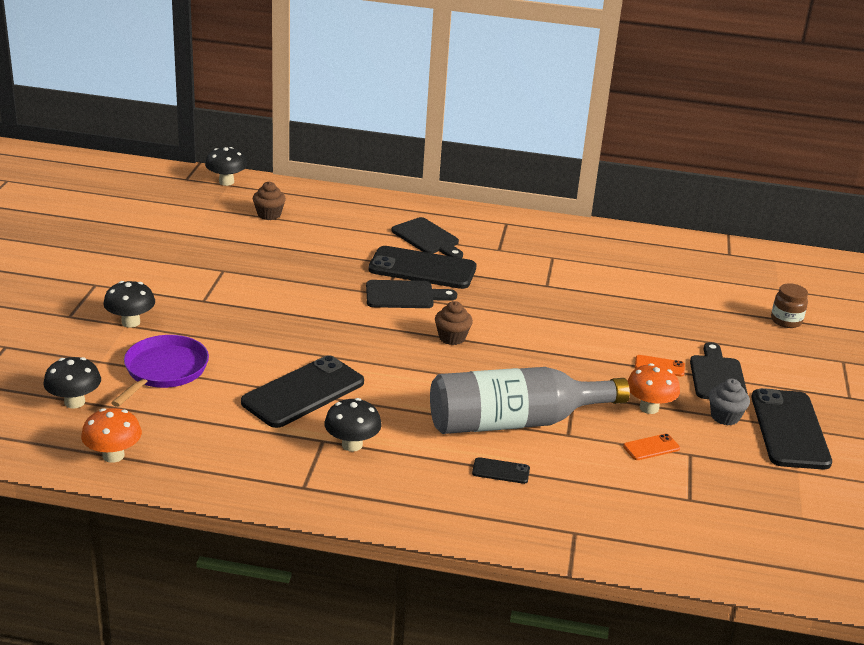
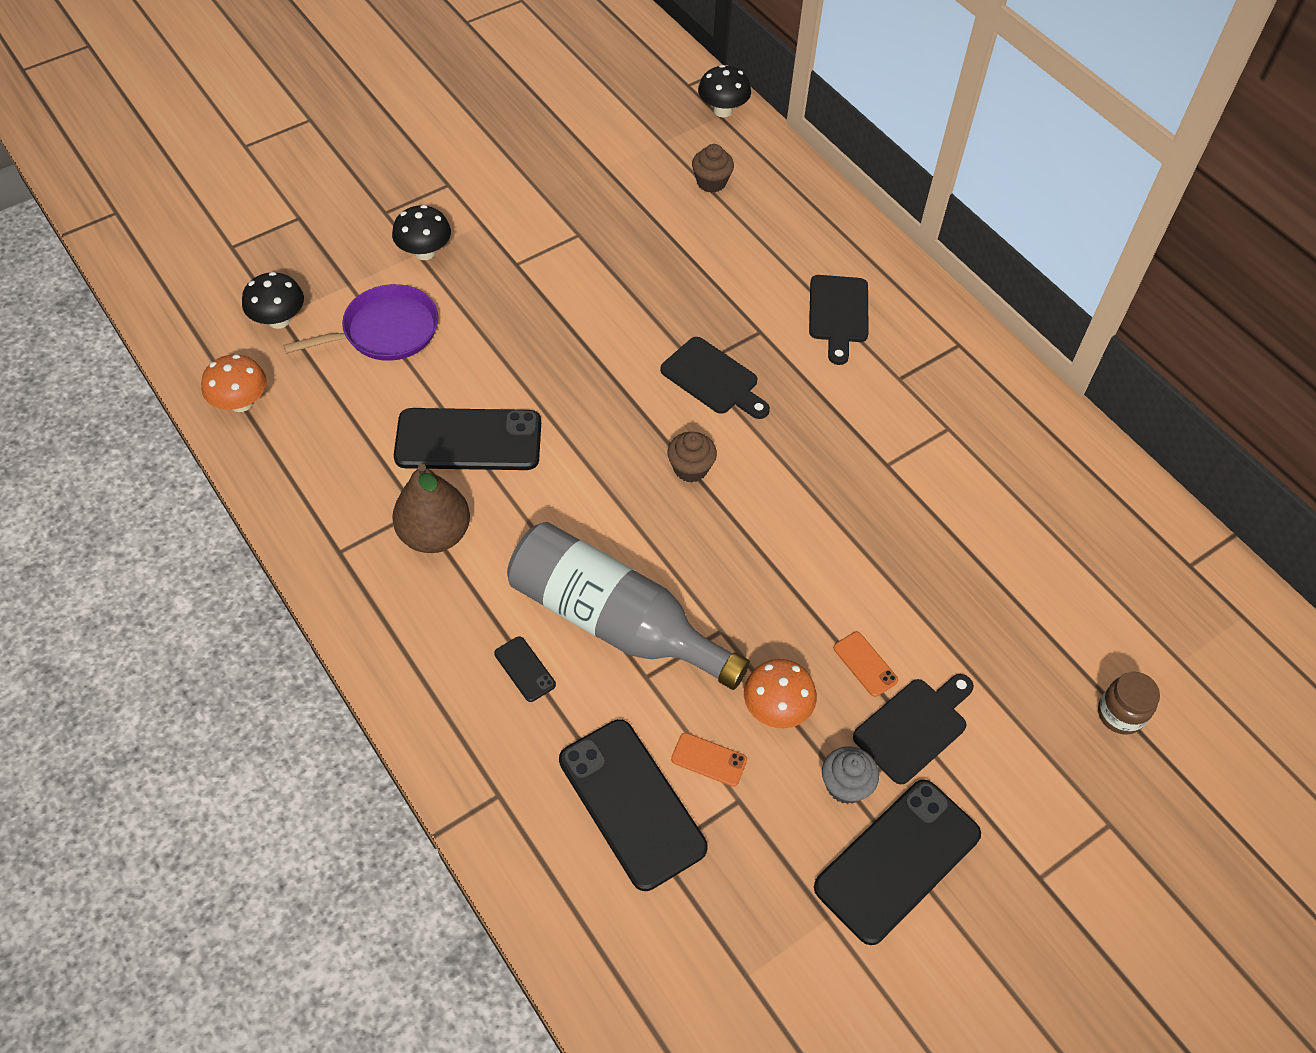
camera: 45 degrees right, 25 degrees up
black mushroom [324,398,382,452] -> brown pear [392,464,470,553]
black phone [368,246,476,289] -> black phone moved to [559,719,708,891]

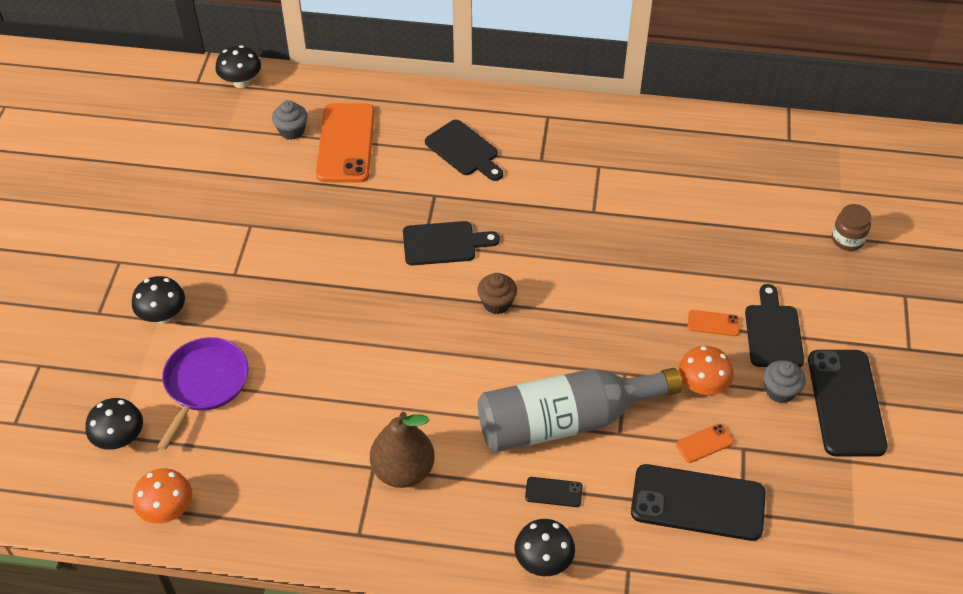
camera: 45 degrees left, 5 degrees down
black phone [394,408,541,470] -> none
brown cupcake [692,144,734,193] -> grey cupcake [272,100,308,140]
none -> orange phone [316,103,375,183]
none -> black mushroom [514,519,575,576]

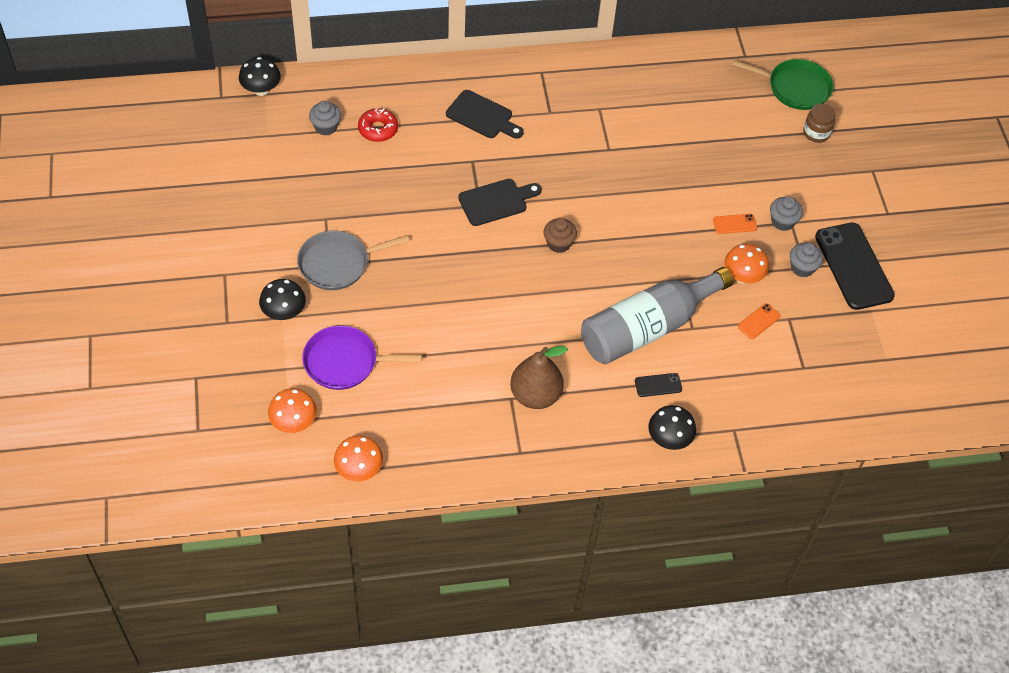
camera: 20 degrees left, 5 degrees up
black mushroom [86,398,143,450] -> orange mushroom [268,388,317,433]
purple pan [157,337,248,450] -> purple pan turned 90 degrees counterclockwise [302,325,422,390]
orange phone [316,103,375,183] -> red donut [358,108,398,142]
black phone [631,464,766,541] -> none
black cutting board [745,284,804,367] -> grey cupcake [770,196,803,231]
none -> grey pan [297,231,410,290]
none -> green pan [732,59,834,110]

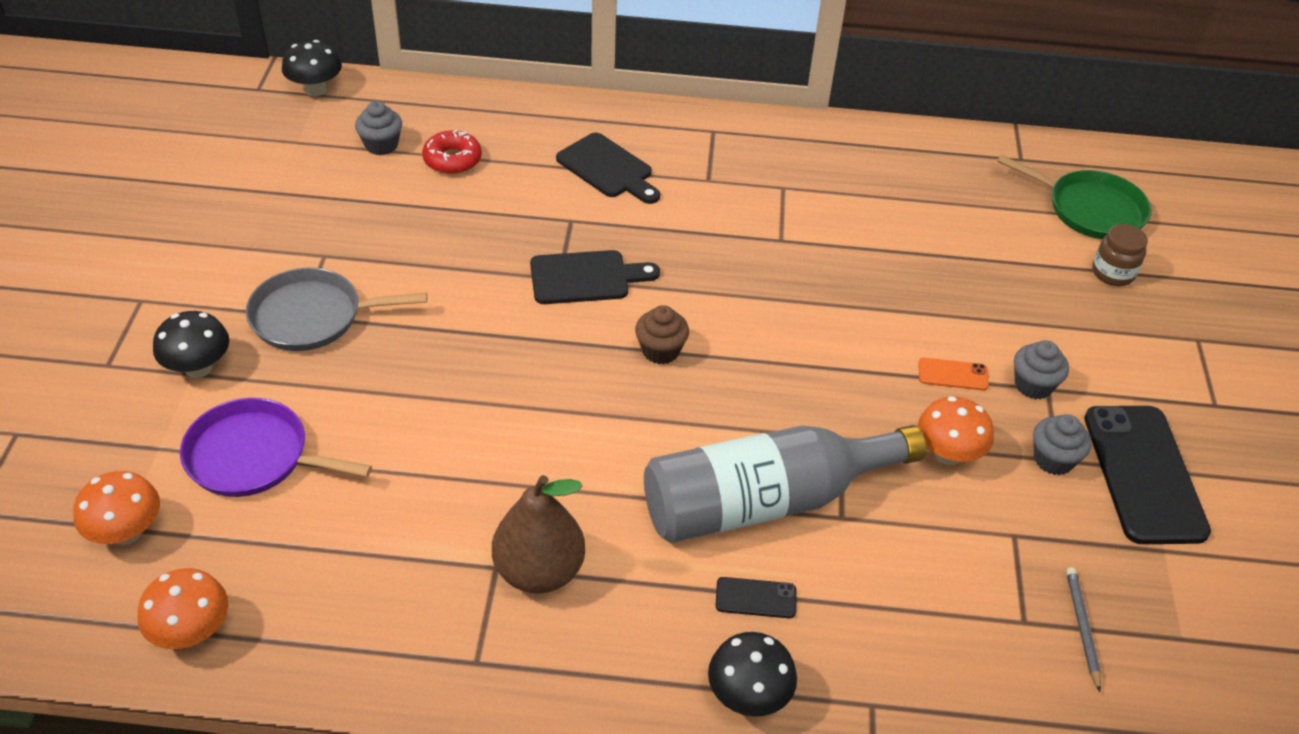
camera: 15 degrees right, 10 degrees down
orange phone [738,303,781,339] -> none
none -> grey pencil [1066,567,1101,692]

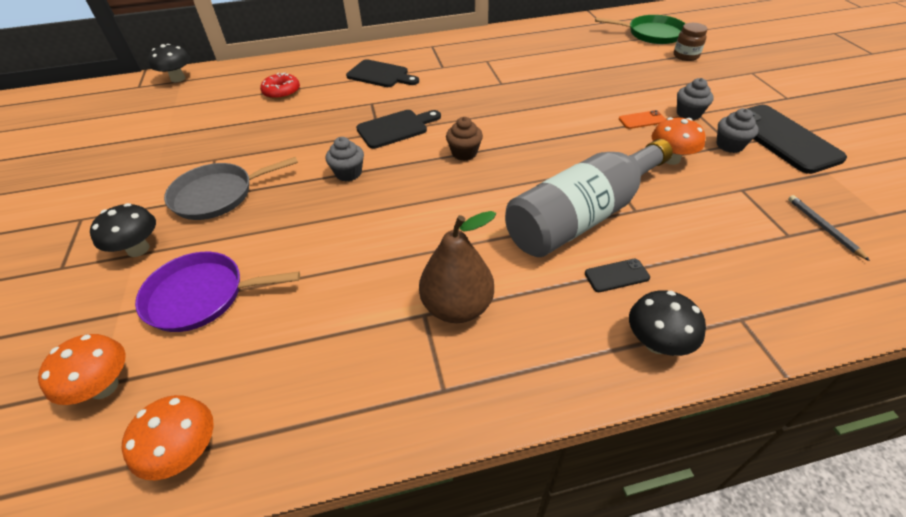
camera: 15 degrees left, 0 degrees up
grey cupcake [355,101,402,155] -> grey cupcake moved to [326,137,364,182]

